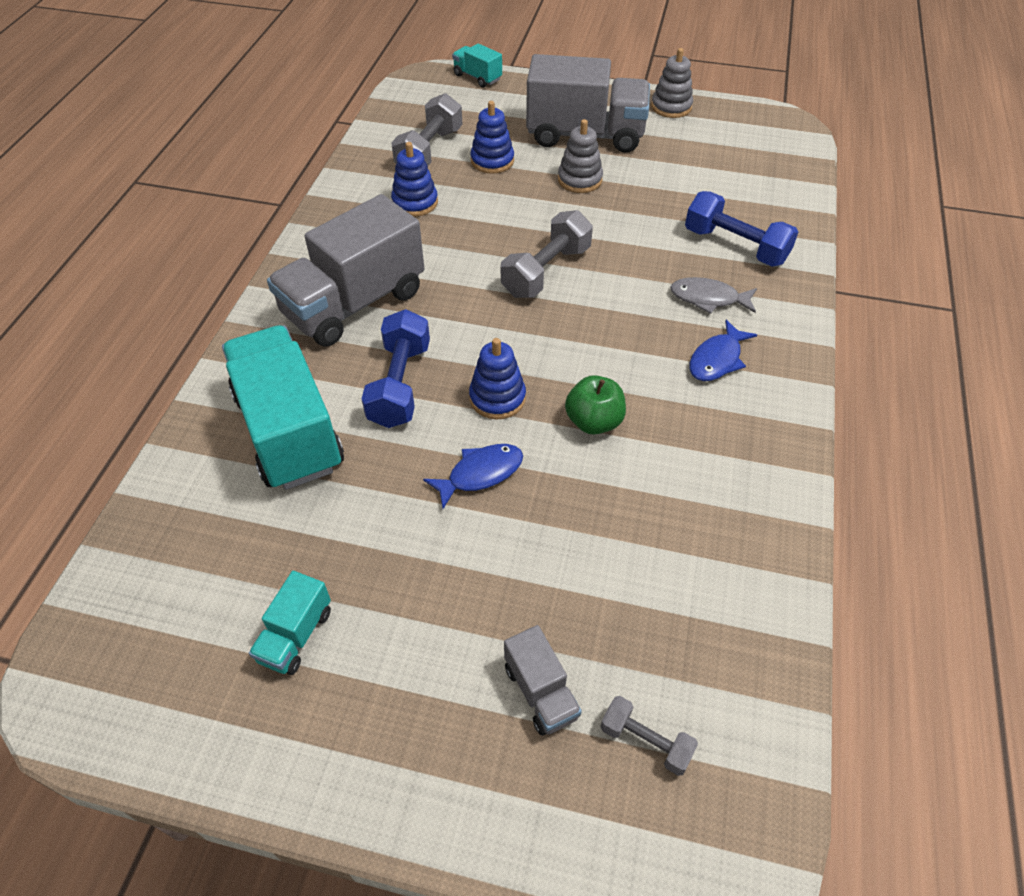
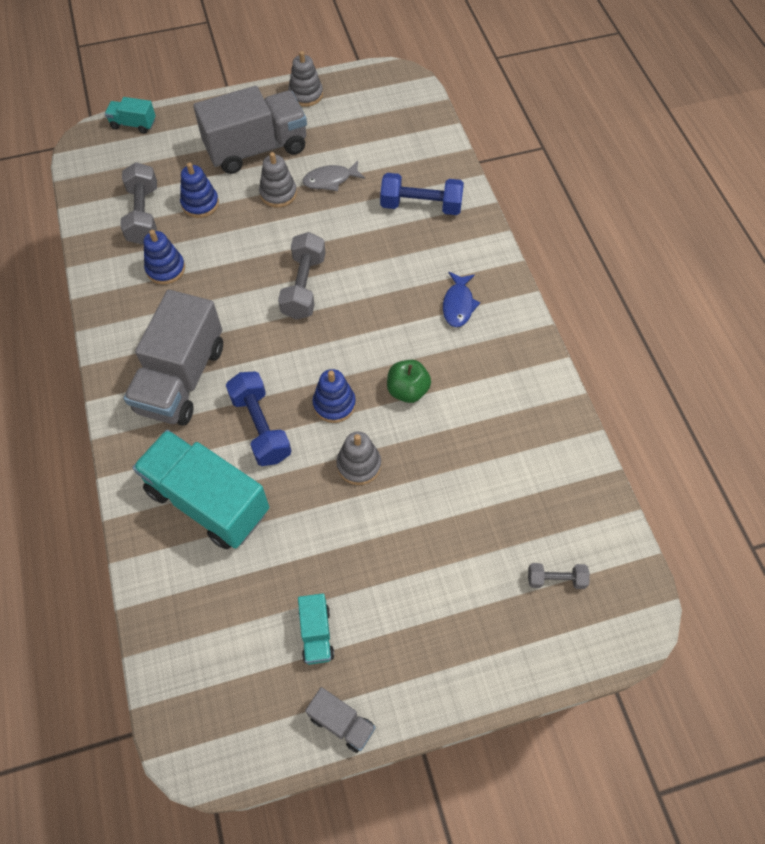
camera: 30 degrees left, 10 degrees up
blue fish [423,444,523,509] -> grey stacking toy [336,431,381,485]
grey truck [504,625,582,736] -> grey truck moved to [305,687,376,753]
grey fish [670,277,757,314] -> grey fish moved to [303,161,365,191]

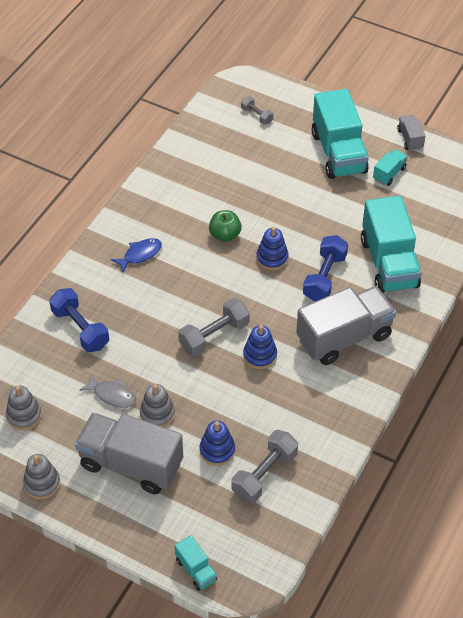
camera: 135 degrees left, 10 degrees down
blue stacking toy [144,230,185,285] -> blue stacking toy moved to [243,325,277,369]
grey stacking toy [336,431,381,485] -> grey stacking toy moved to [6,386,42,430]
none -> turquoise truck [312,89,369,179]

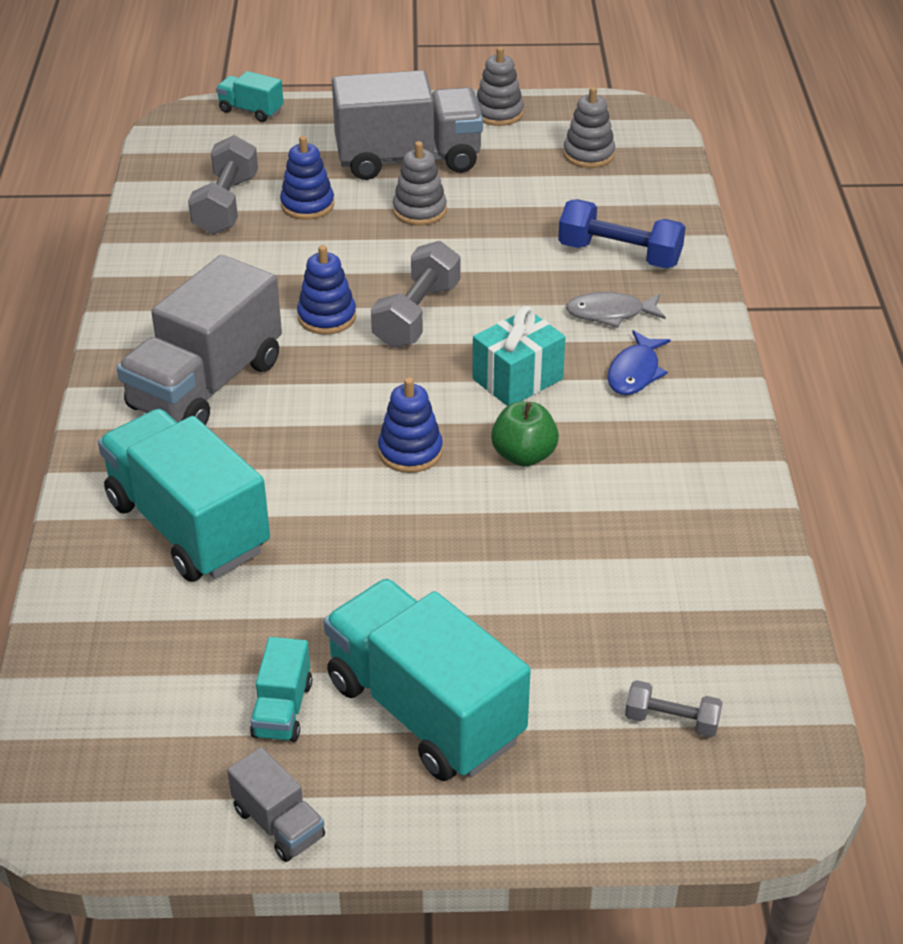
camera: 150 degrees right, 10 degrees down
grey fish [79,373,136,408] -> grey fish moved to [566,292,666,328]
blue dumbbell [303,235,348,301] -> none
none -> turquoise gift [472,306,566,406]

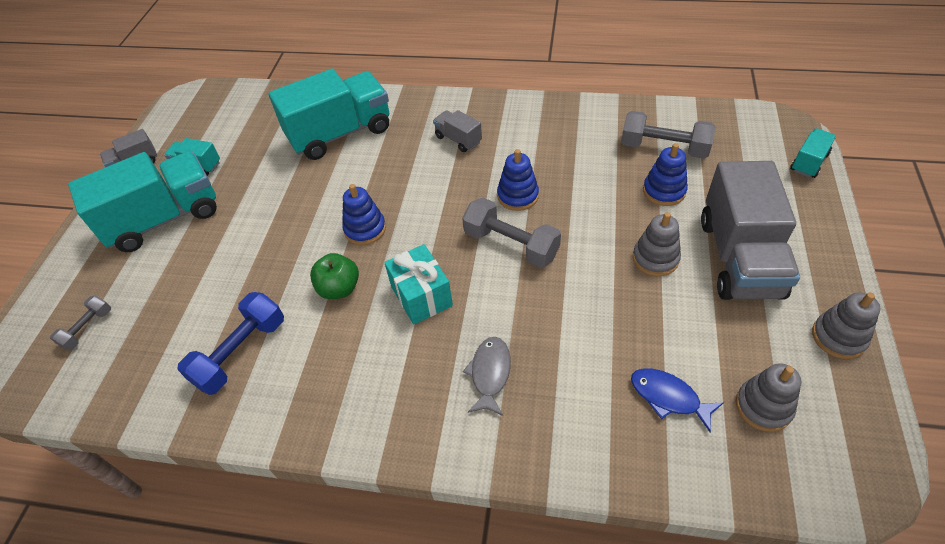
camera: 105 degrees right, 10 degrees up
grey truck [117,255,282,425] -> grey truck [433,110,482,152], size x0.46
blue dumbbell [558,199,686,268] -> blue dumbbell moved to [177,292,284,395]
blue fish [607,330,671,395] -> blue fish moved to [631,368,723,433]

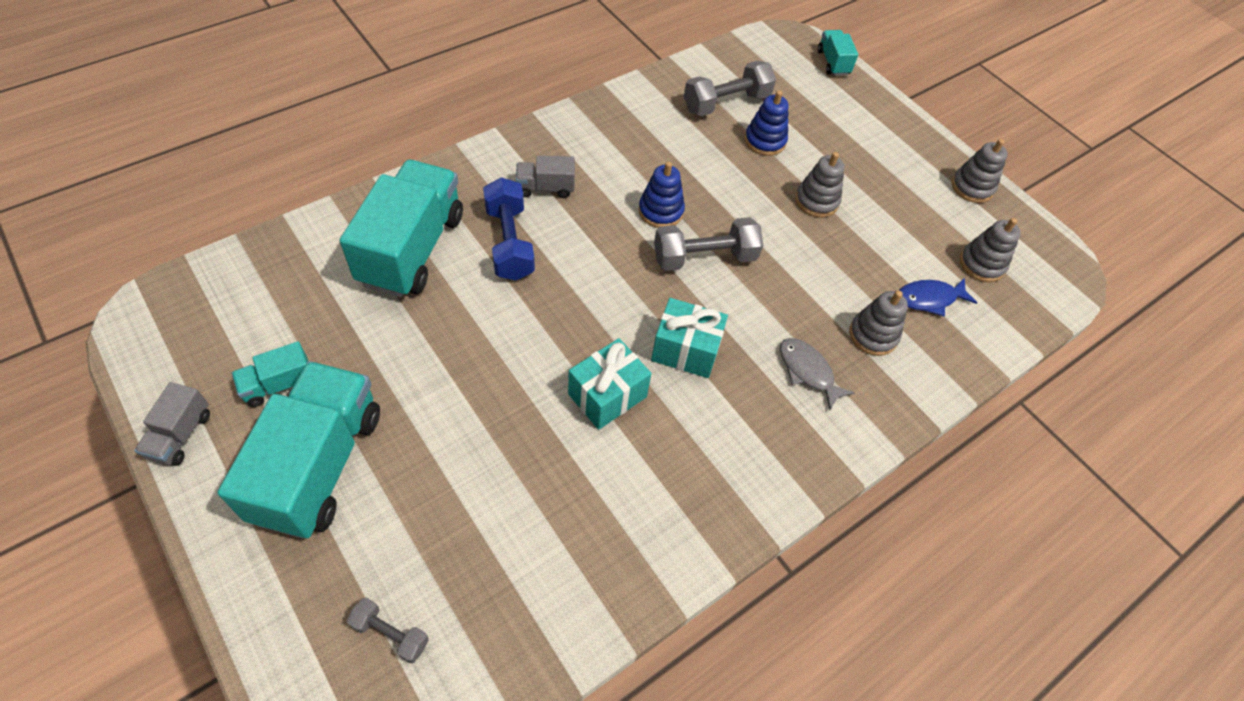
camera: 55 degrees left, 5 degrees up
grey dumbbell [50,296,111,350] -> grey dumbbell turned 45 degrees counterclockwise [347,598,429,663]
blue dumbbell [177,292,284,395] -> blue dumbbell moved to [483,177,535,281]
green apple [310,253,359,299] -> turquoise gift [568,338,651,430]
blue stacking toy [342,184,386,245] -> none
grey truck [701,161,800,300] -> none
none -> grey stacking toy [849,291,908,356]

